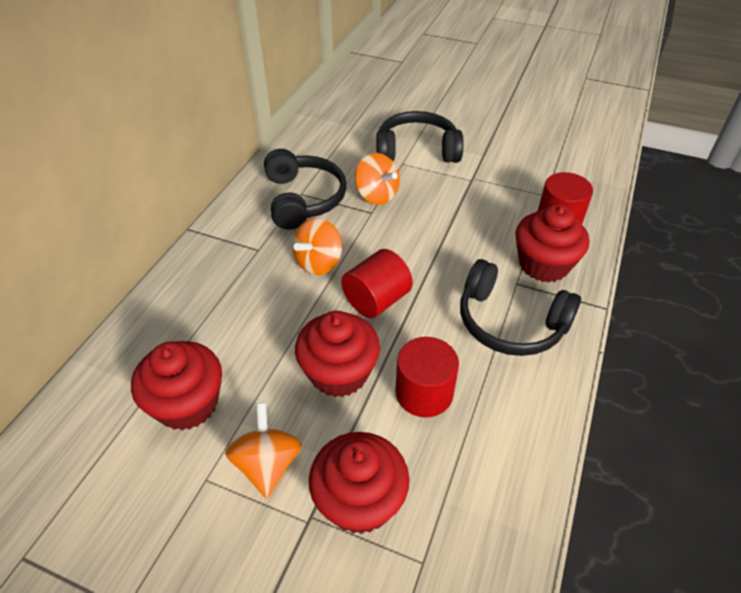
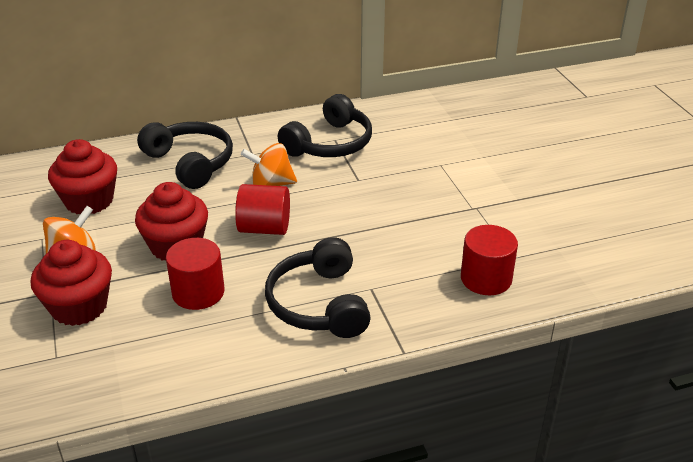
camera: 50 degrees right, 10 degrees down
orange spinning top [355,153,400,205] -> none
black headphones [376,111,464,163] -> black headphones moved to [137,122,233,189]
red cupcake [515,204,589,283] -> none

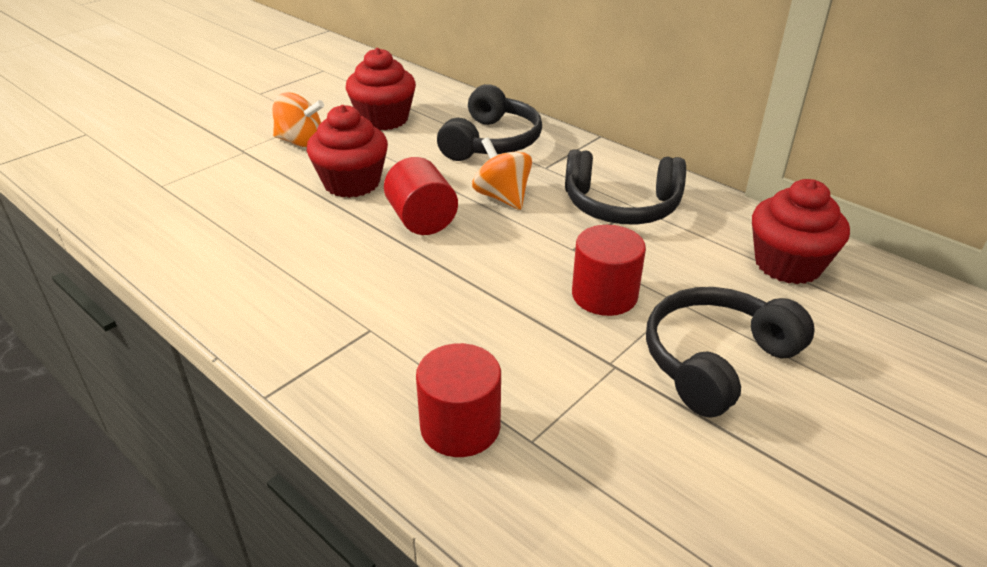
camera: 60 degrees right, 0 degrees up
red cupcake [30,240,112,326] -> red cupcake moved to [752,179,850,284]
red cylinder [166,238,225,310] -> red cylinder moved to [572,225,646,316]
black headphones [265,237,371,338] -> black headphones moved to [646,287,815,418]

